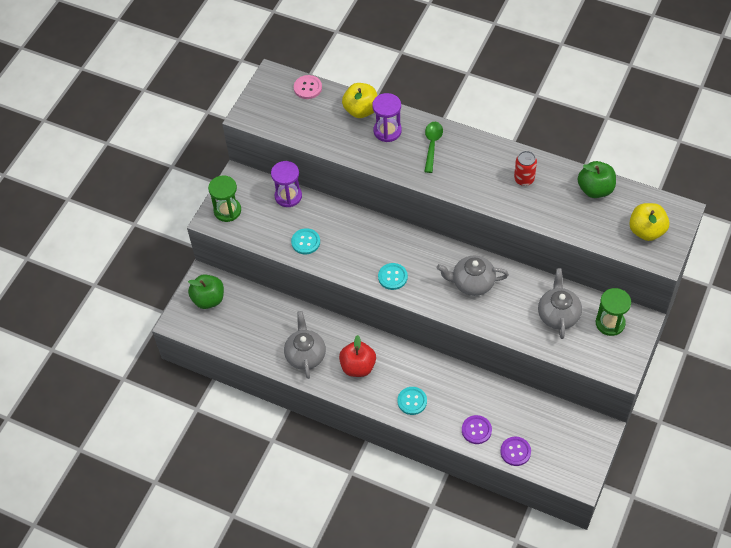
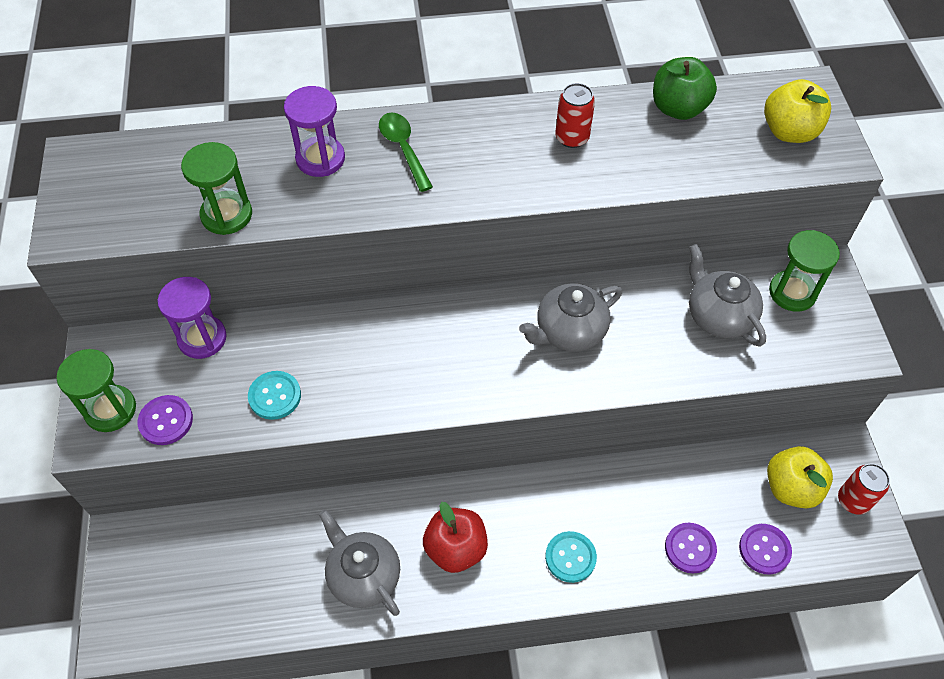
camera: 35 degrees left, 0 degrees up
green apple [188,274,224,309] -> none
pink button [294,75,322,99] -> none
yellow apple [342,83,378,118] -> yellow apple moved to [767,446,833,508]
turquoise button [378,263,408,290] -> none
none -> purple button [138,395,193,445]
none -> green hourglass [181,142,252,235]
none -> red can [838,464,890,515]

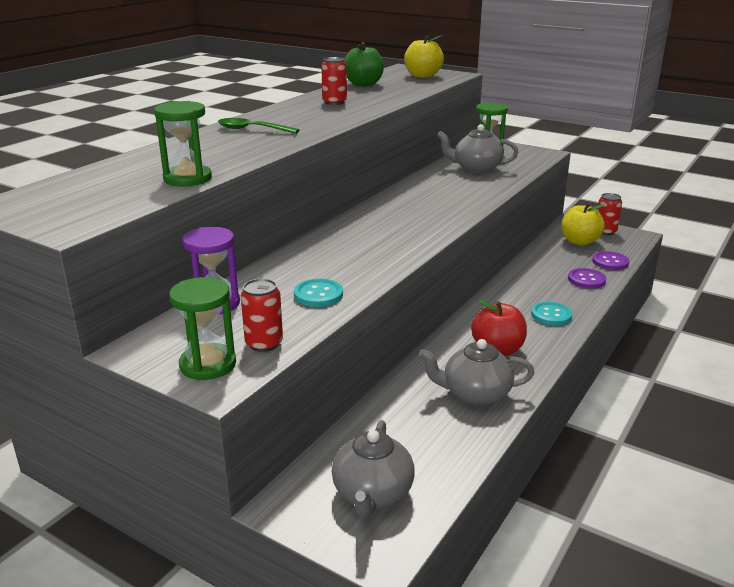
camera: 50 degrees left, 30 degrees down
purple button [138,395,193,445] -> red can [241,278,283,352]
purple hourglass [284,86,345,177] -> none
grey teapot [519,283,622,352] -> grey teapot moved to [332,420,415,517]

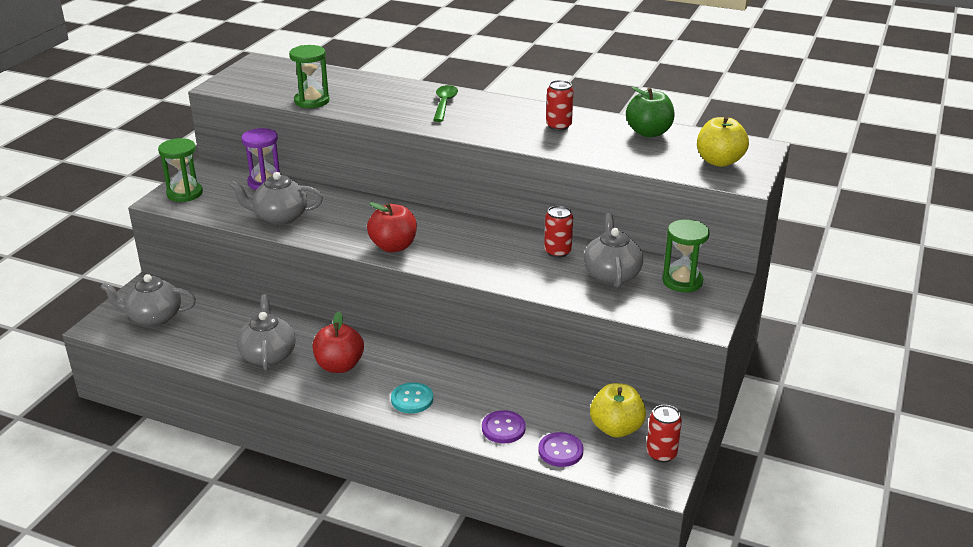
camera: 80 degrees right, 5 degrees up
red can [241,278,283,352] -> red can moved to [544,205,573,258]
turquoise button [294,279,343,307] -> grey teapot [229,172,323,225]
none -> red apple [367,202,417,252]

